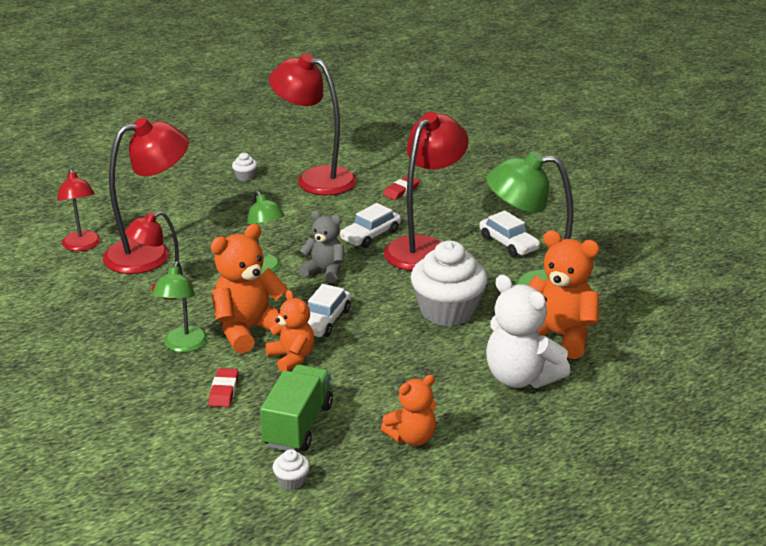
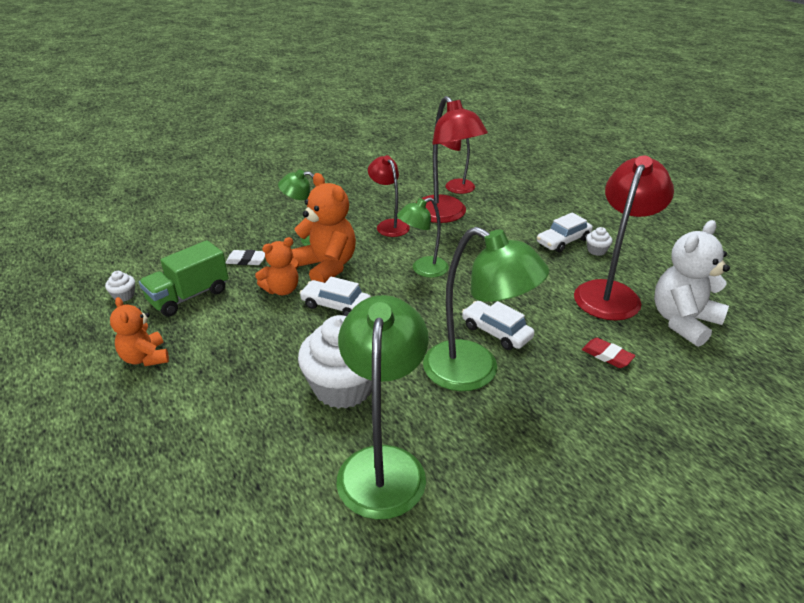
camera: 90 degrees right, 5 degrees up
red eraser [209,368,239,407] -> white eraser [225,250,265,265]
green truck [260,365,333,451] -> green truck turned 120 degrees clockwise [139,240,228,316]
grey teddy bear [299,211,344,283] -> none
red lamp [384,112,469,271] -> green lamp [423,227,549,391]
white car [479,210,540,257] -> white car moved to [537,213,593,253]
white teddy bear [486,275,570,388] -> white teddy bear moved to [654,220,730,347]
orange teddy bear [528,230,600,359] -> none

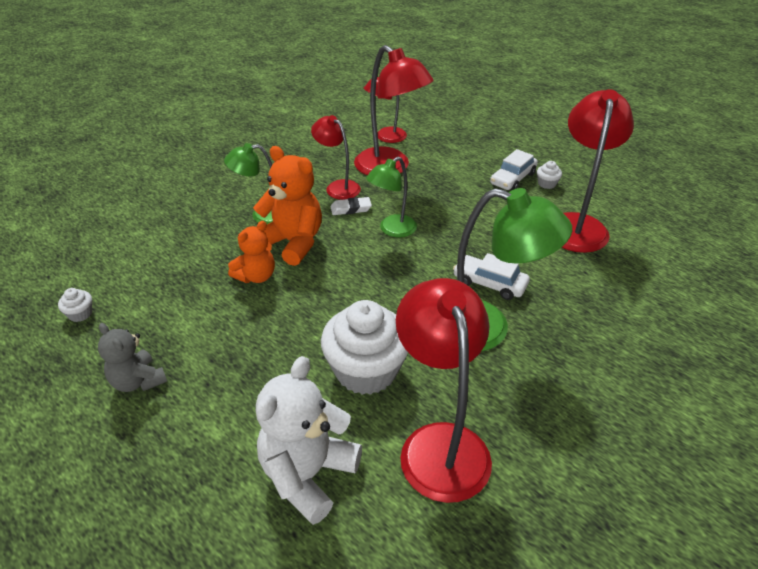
camera: 15 degrees left, 5 degrees up
orange teddy bear [110,297,169,366] -> grey teddy bear [98,323,167,392]
green truck [139,240,228,316] -> none
white eraser [225,250,265,265] -> white eraser moved to [331,197,372,215]
white car [299,277,371,316] -> none
green lamp [337,295,429,520] -> red lamp [396,278,492,503]
red eraser [582,338,636,368] -> none
white teddy bear [654,220,730,347] -> white teddy bear moved to [256,356,362,525]

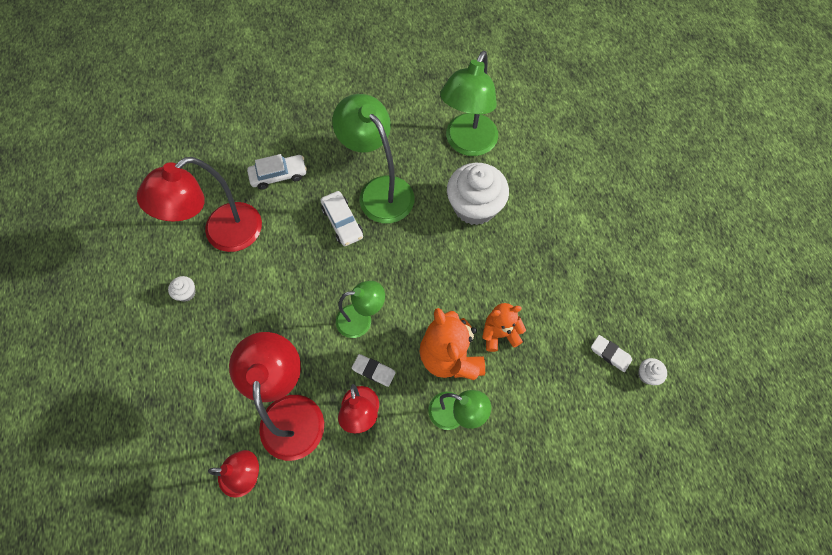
camera: 145 degrees left, 25 degrees up
grey teddy bear [98,323,167,392] -> none
white teddy bear [256,356,362,525] -> none
red lamp [396,278,492,503] -> green lamp [440,51,498,156]
white car [490,149,538,190] -> white car moved to [247,154,307,190]
none -> white eraser [591,335,632,372]

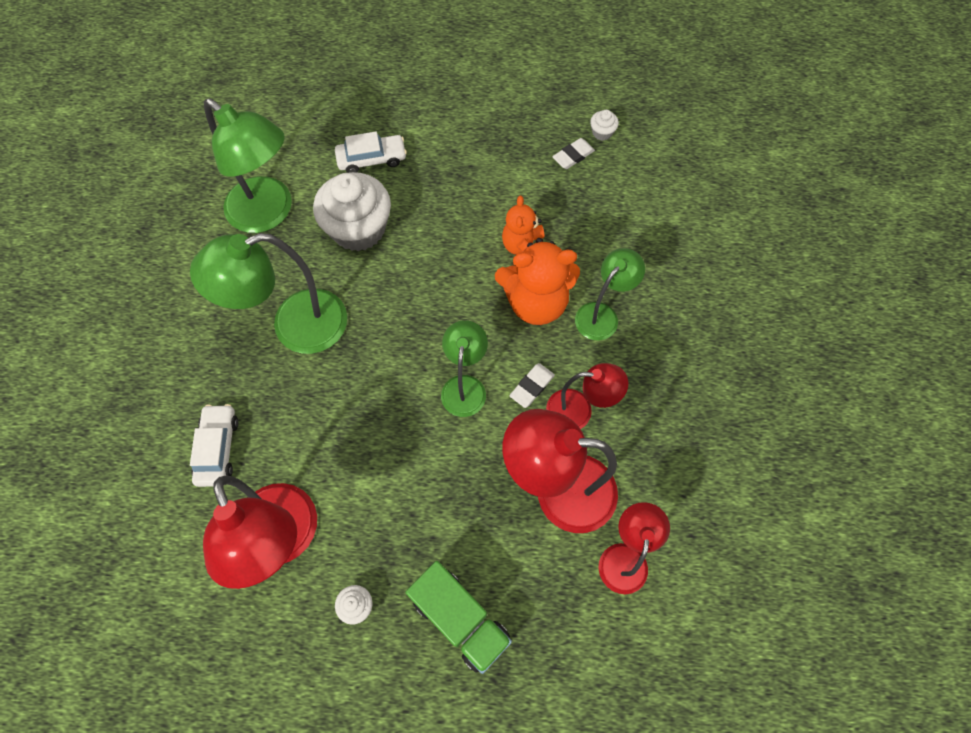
camera: 75 degrees left, 0 degrees up
white car [320,191,363,246] -> white car moved to [335,132,407,173]
none -> green truck [406,561,512,674]

